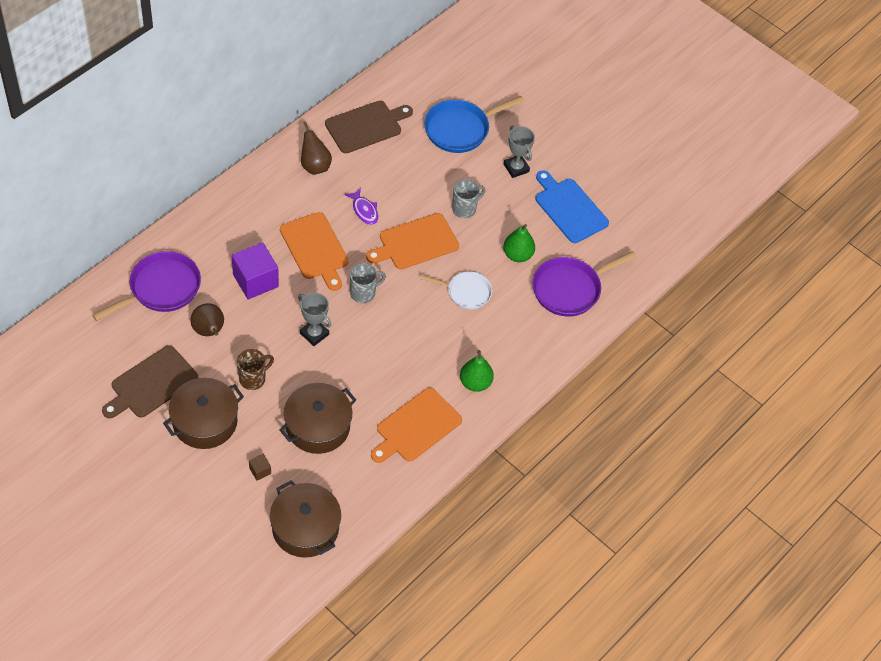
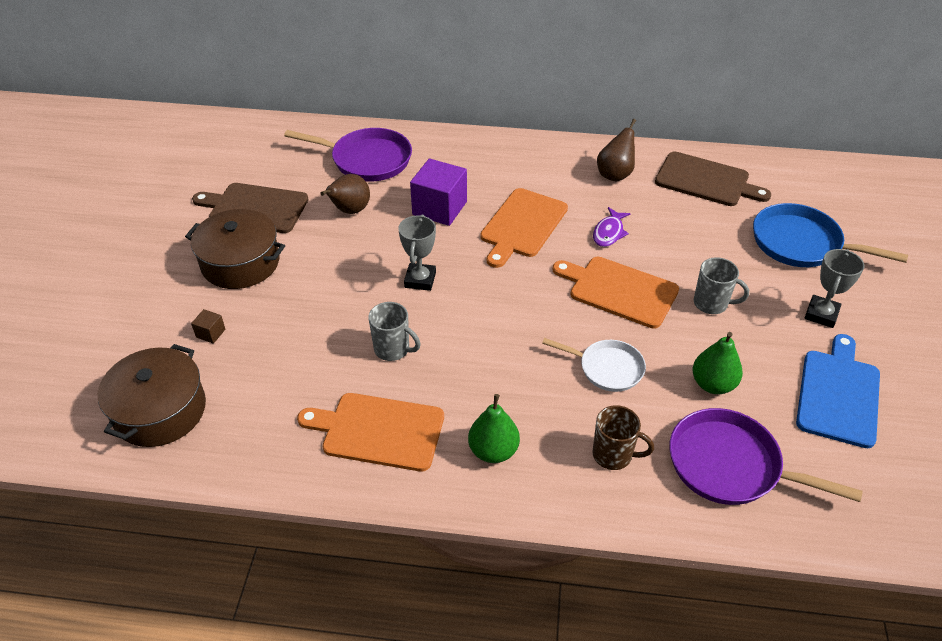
camera: 60 degrees right, 10 degrees down
brown mug [237,349,274,390] -> brown mug moved to [592,405,654,470]
brown pot [279,383,356,454] -> none
grey mug [350,263,386,303] -> grey mug moved to [368,302,421,361]
white pan [421,271,492,309] -> white pan turned 45 degrees counterclockwise [542,338,646,392]

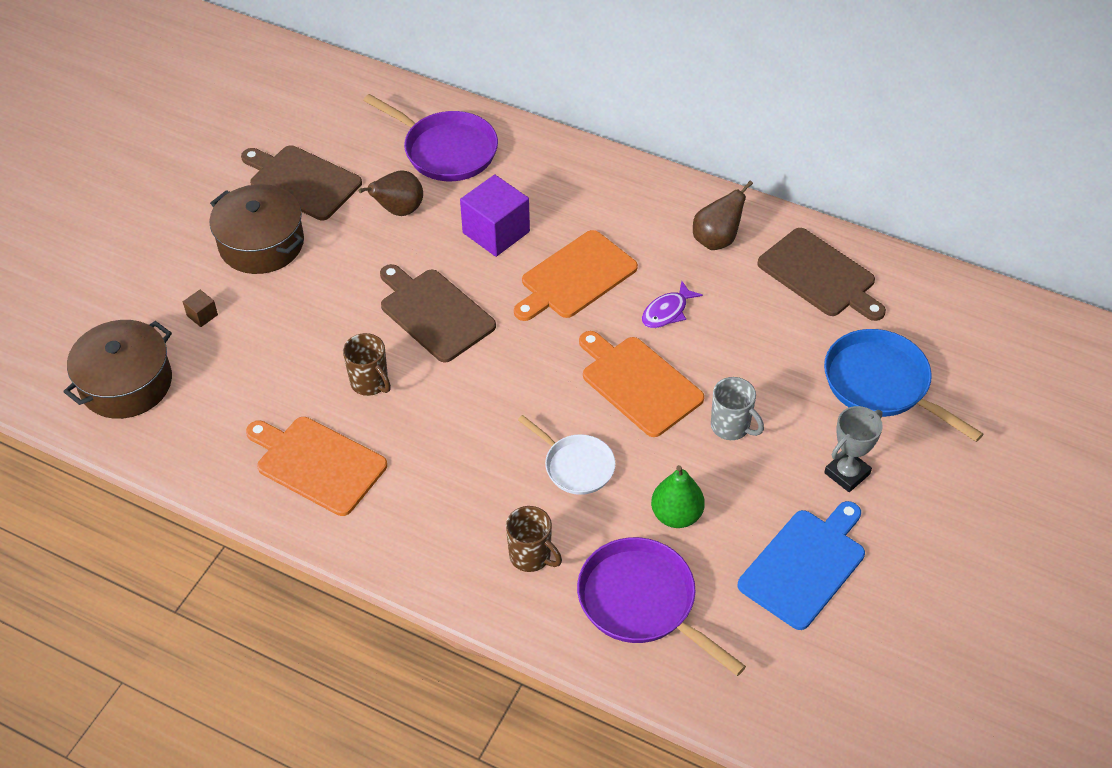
camera: 20 degrees right, 5 degrees up
grey mug [368,302,421,361] -> brown mug [343,333,391,396]
grey trophy [398,214,436,291] -> brown cutting board [380,264,496,363]
green pear [468,394,520,463] -> none

